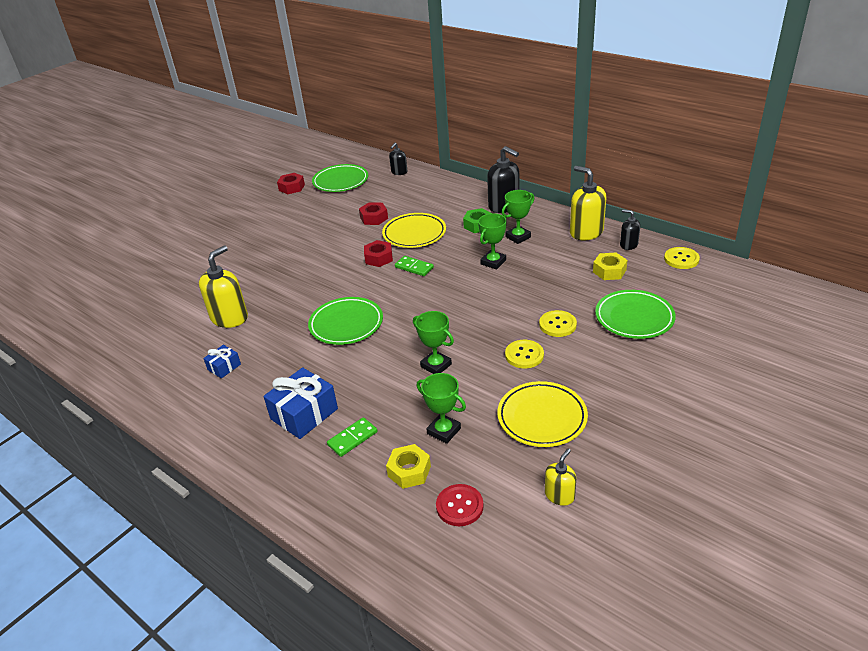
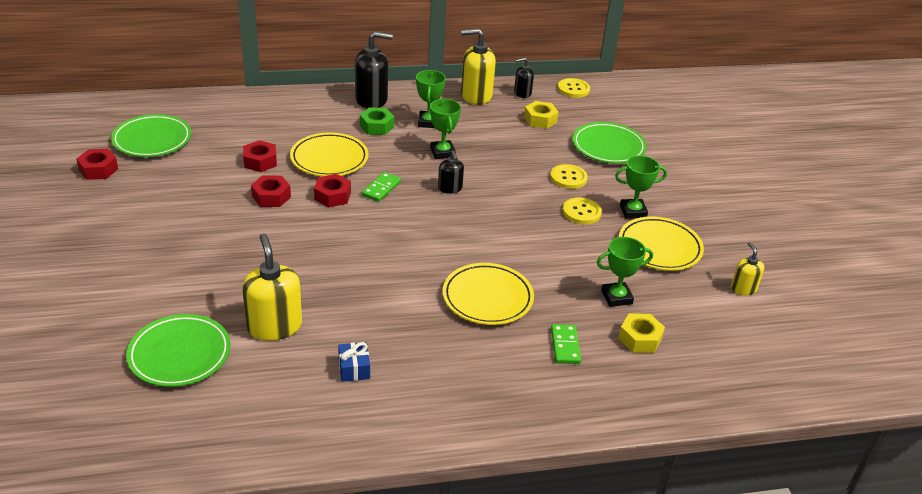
camera: 55 degrees left, 0 degrees up
blue gift [263,367,338,439] -> none
green plate [308,297,383,345] -> green plate moved to [126,314,230,387]
black soap dispenser [389,143,407,175] -> black soap dispenser moved to [438,151,464,194]
green domino [395,256,434,276] -> green domino turned 45 degrees counterclockwise [362,172,401,202]
green trophy [413,311,454,374] -> green trophy moved to [615,155,667,219]
red button [436,484,484,526] -> none
none -> red nut [251,175,291,207]
none -> yellow plate [443,263,534,325]

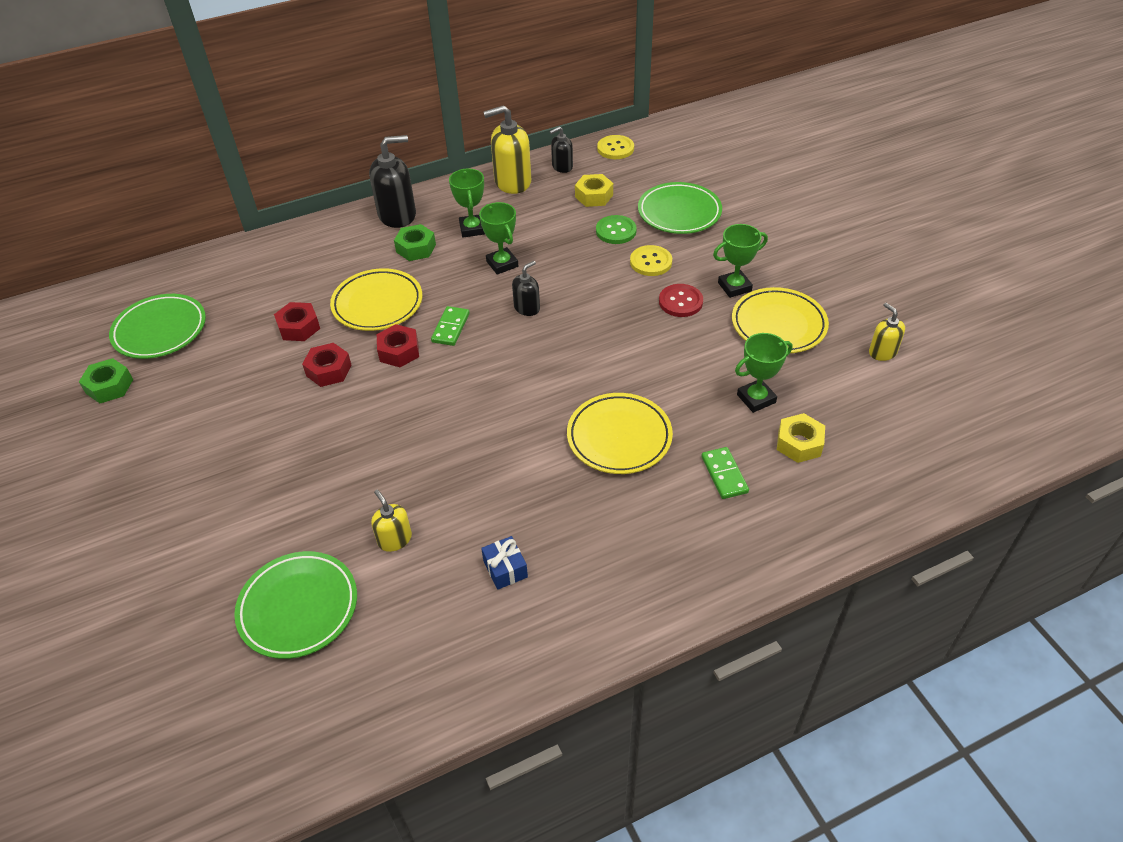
camera: 10 degrees left, 10 degrees up
red nut [76,149,118,180] -> green nut [79,358,133,403]
yellow soap dispenser [242,233,302,341] -> yellow soap dispenser [371,489,412,552], size x0.55
black soap dispenser [438,151,464,194] -> black soap dispenser turned 105 degrees counterclockwise [512,261,540,316]
yellow button [563,197,602,224] -> red button [659,284,703,317]
none -> green button [596,215,637,244]

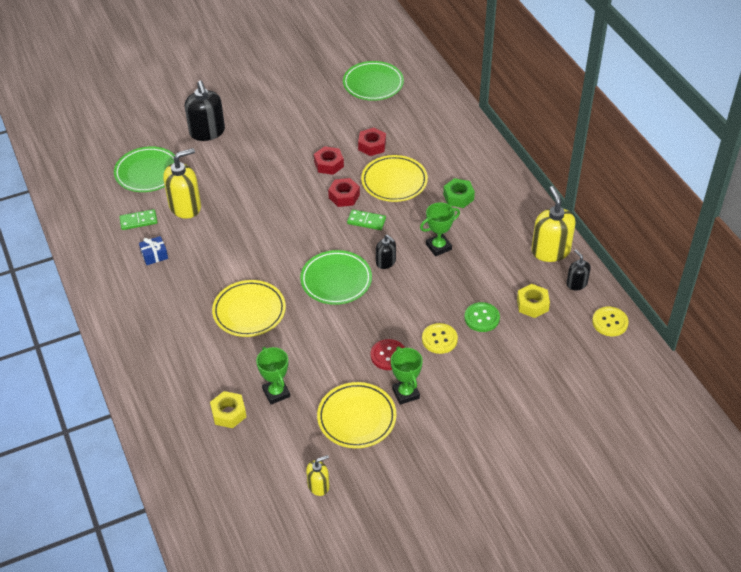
camera: 90 degrees right, 0 degrees up
green nut [79,358,133,403] -> none
black soap dispenser [369,135,416,228] -> black soap dispenser moved to [185,81,225,141]
yellow soap dispenser [371,489,412,552] -> yellow soap dispenser [163,148,201,219], size x1.82
green trophy [449,169,485,238] -> none
green plate [638,182,722,234] -> green plate moved to [300,250,372,305]
green domino [701,447,749,499] -> green domino moved to [119,209,158,230]

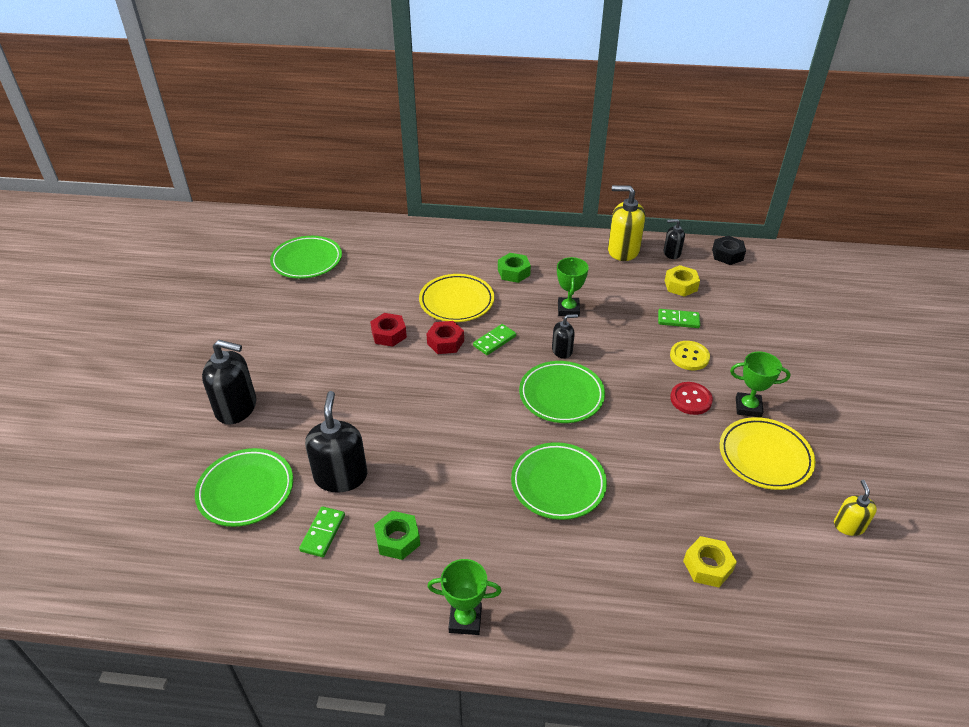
camera: 60 degrees left, 5 degrees down
blue gift [139,236,168,265] -> green nut [374,511,420,560]
yellow soap dispenser [163,148,201,219] -> black soap dispenser [305,391,367,493]
yellow plate [212,280,286,337] -> green plate [511,442,607,520]
green trophy [256,347,290,405] -> green trophy moved to [427,559,502,635]
red nut [358,128,386,156] -> none
green button [464,302,500,332] -> green domino [658,309,700,328]
yellow button [592,307,629,336] -> black nut [712,236,746,265]

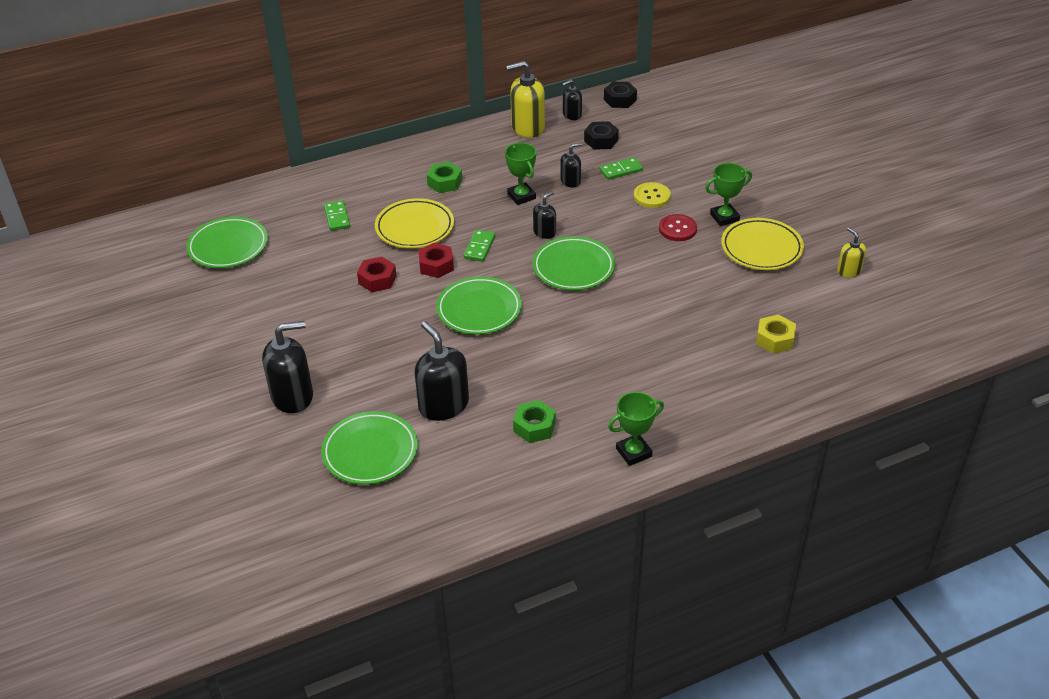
camera: 30 degrees left, 0 degrees up
green domino [299,506,345,557] -> green domino moved to [324,200,350,231]
green plate [511,442,607,520] -> green plate moved to [436,276,522,335]
yellow nut [665,265,700,297] -> black nut [584,121,619,150]
none -> black soap dispenser [560,143,582,188]

